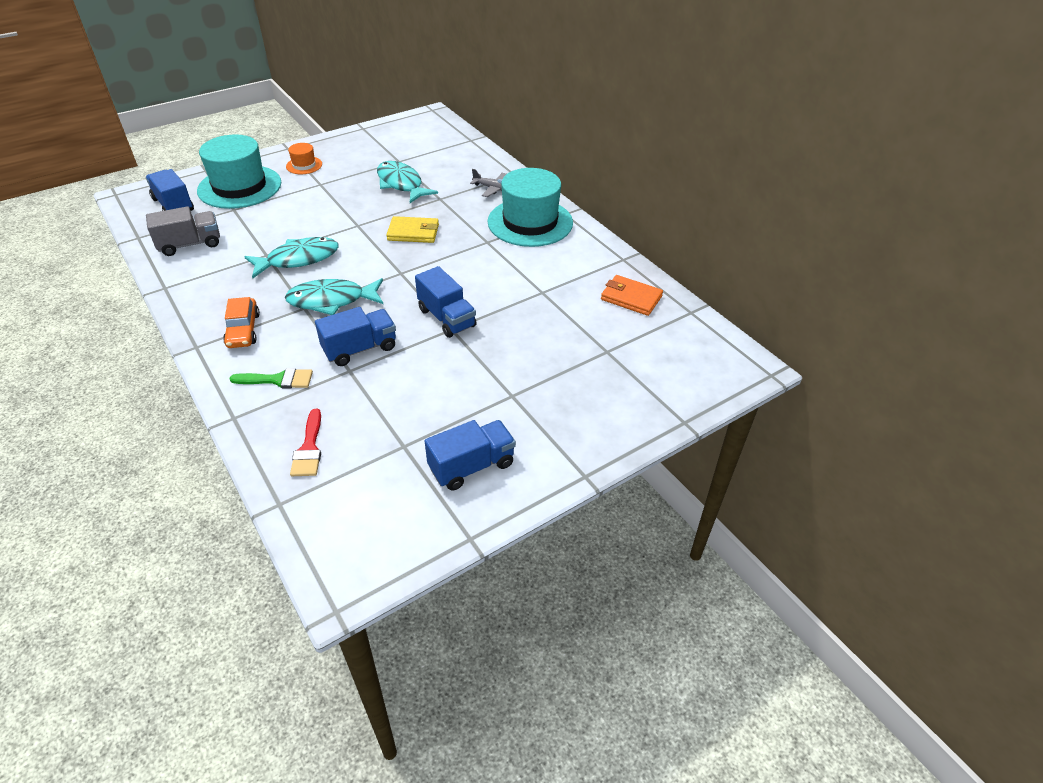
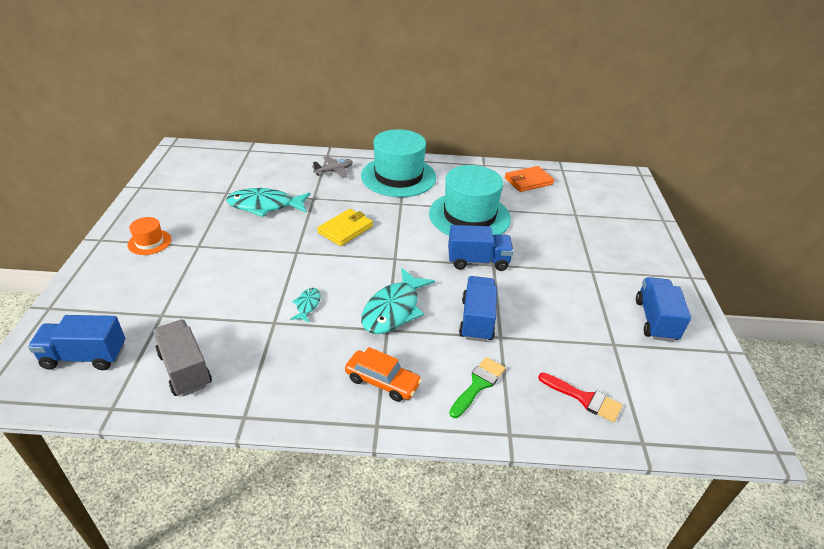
camera: 55 degrees left, 5 degrees down
grey truck [146,206,220,256] -> grey truck turned 45 degrees counterclockwise [153,320,212,396]
turquoise hat [197,135,281,209] -> turquoise hat moved to [429,165,511,235]
turquoise fish [244,237,338,278] -> turquoise fish [290,288,321,323], size x0.48

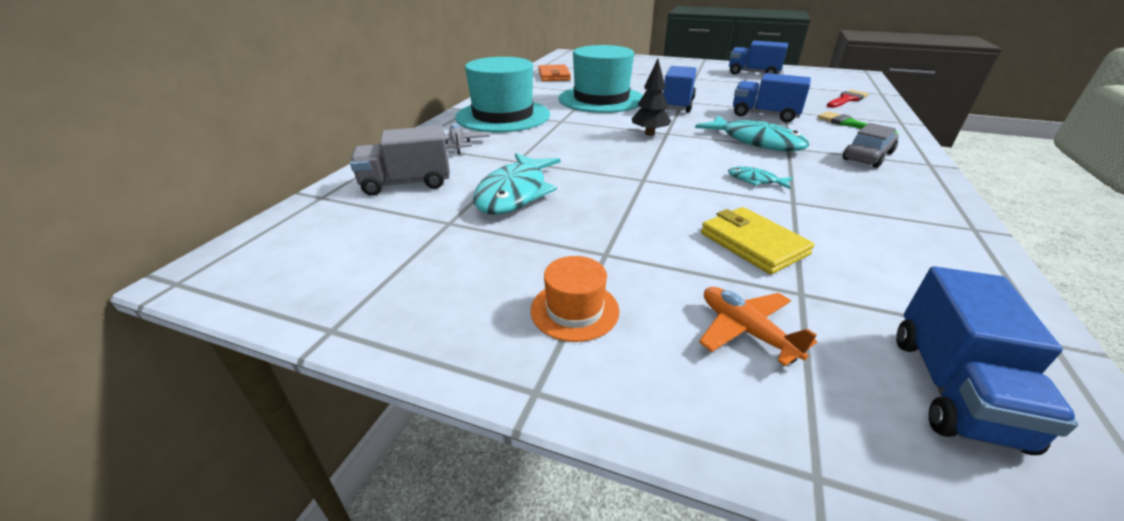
camera: 70 degrees left, 5 degrees down
grey truck [153,320,212,396] -> grey truck moved to [350,125,450,196]
yellow wallet [317,209,373,246] -> yellow wallet moved to [701,207,815,274]
orange car [345,347,422,402] -> grey car [843,123,898,168]
none -> black tree [632,59,671,136]
none -> orange plane [699,287,817,366]

